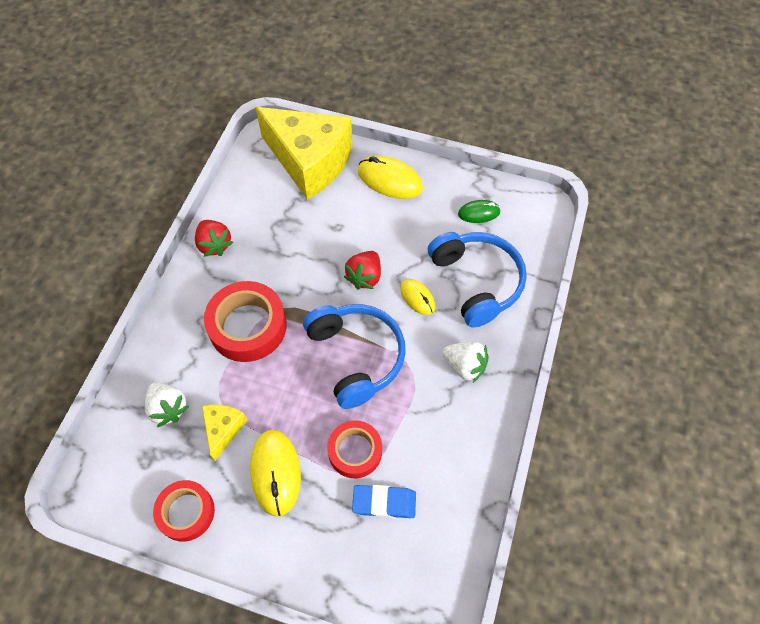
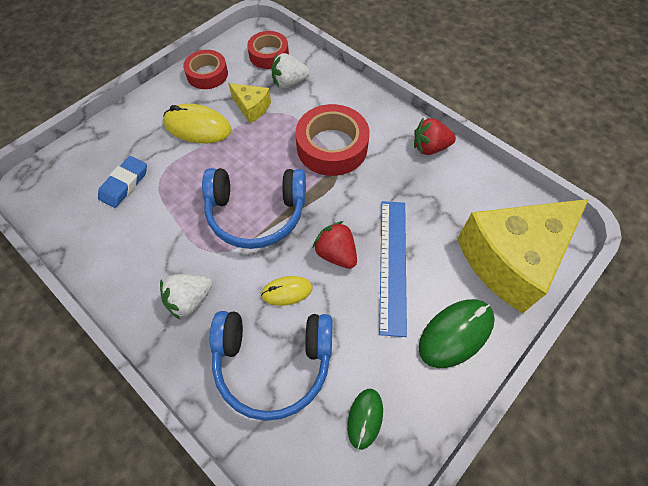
camera: 115 degrees right, 0 degrees up
red tape [327,420,382,478] -> red tape moved to [247,31,289,69]
yellow mouse [358,156,423,199] -> green mouse [419,299,495,368]
none -> blue ruler [379,201,407,337]

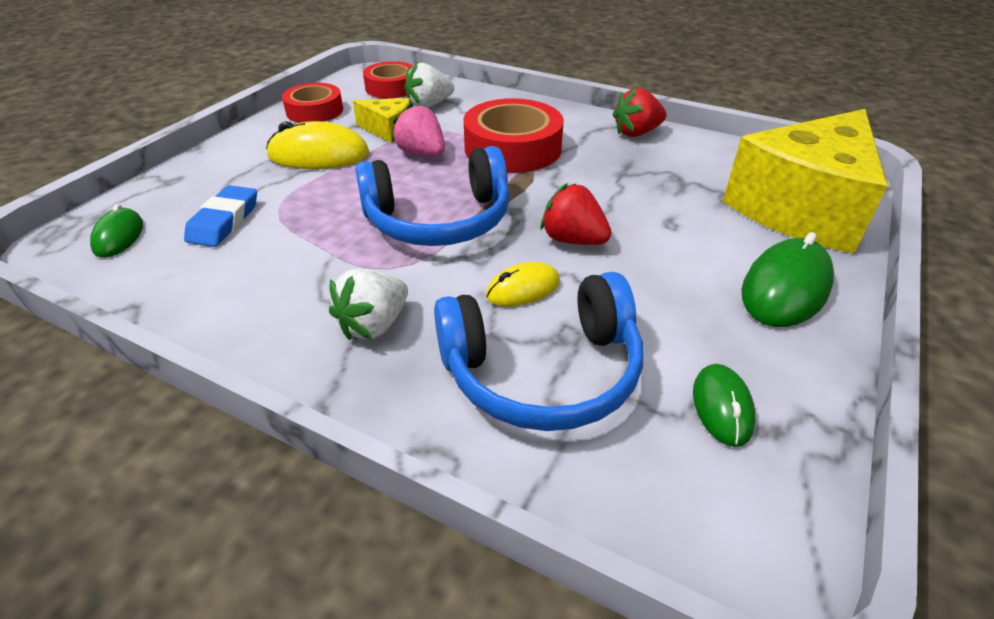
camera: 15 degrees left, 20 degrees down
blue ruler [379,201,407,337] -> none
none -> green mouse [90,204,143,258]
none -> pink strawberry [392,103,445,157]

